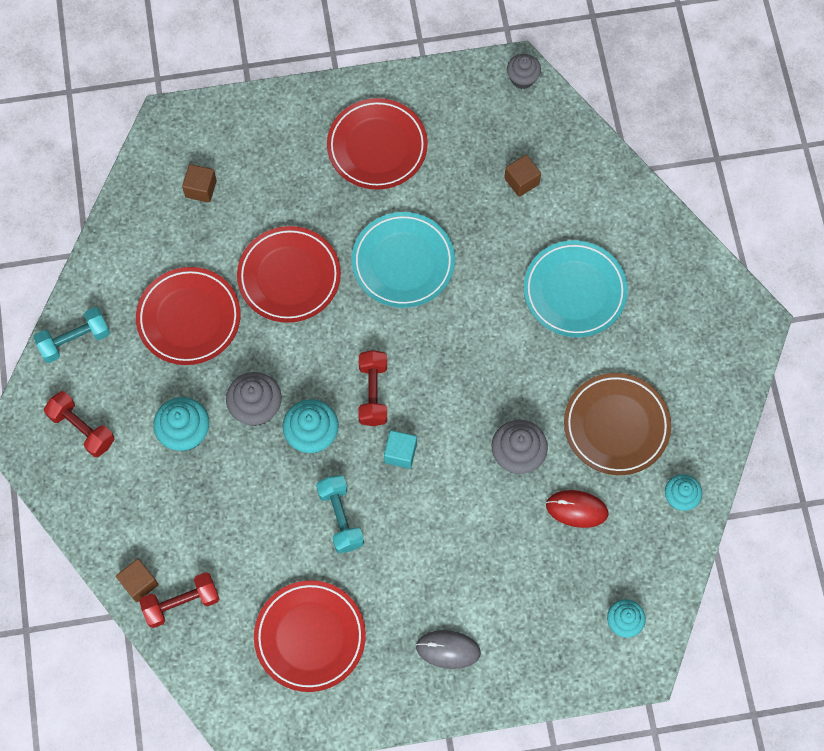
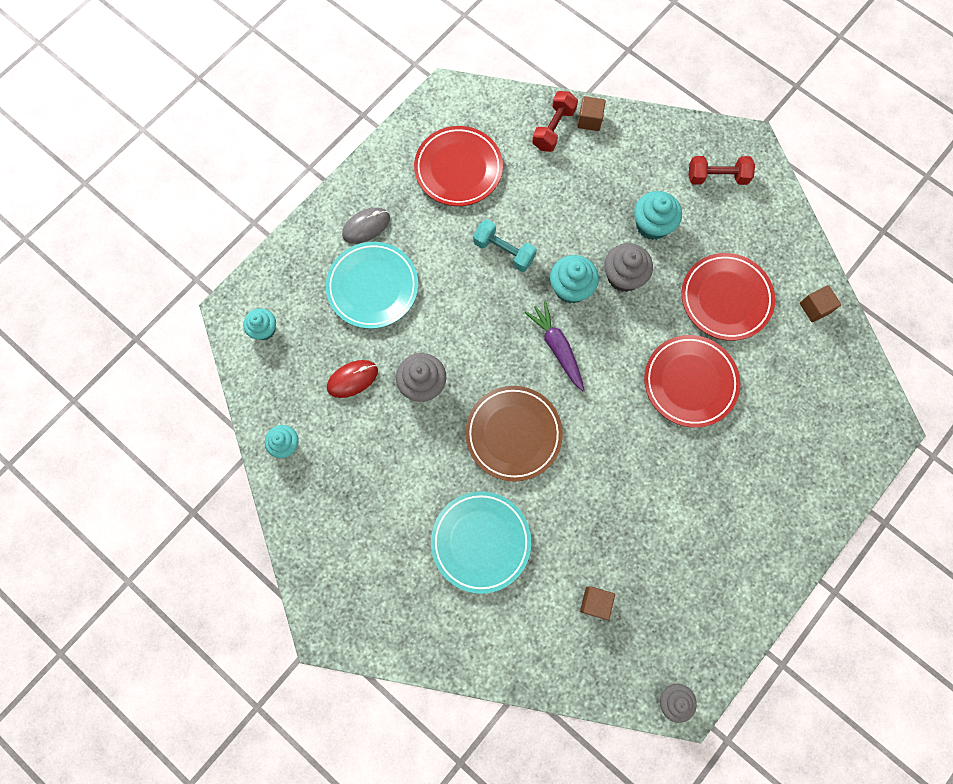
camera: 140 degrees right, 5 degrees up
turquoise dumbbell [33,307,110,363] -> none
brown cube [182,164,217,203] -> brown cube moved to [800,285,841,322]
red plate [327,98,428,190] -> none
turquoise plate [352,212,455,308] -> turquoise plate moved to [326,242,418,329]
red dumbbell [358,350,387,426] -> purple carrot [524,301,585,391]
turquoise cube [384,430,417,469] -> none
brown plate [564,373,671,475] -> brown plate moved to [465,386,563,482]

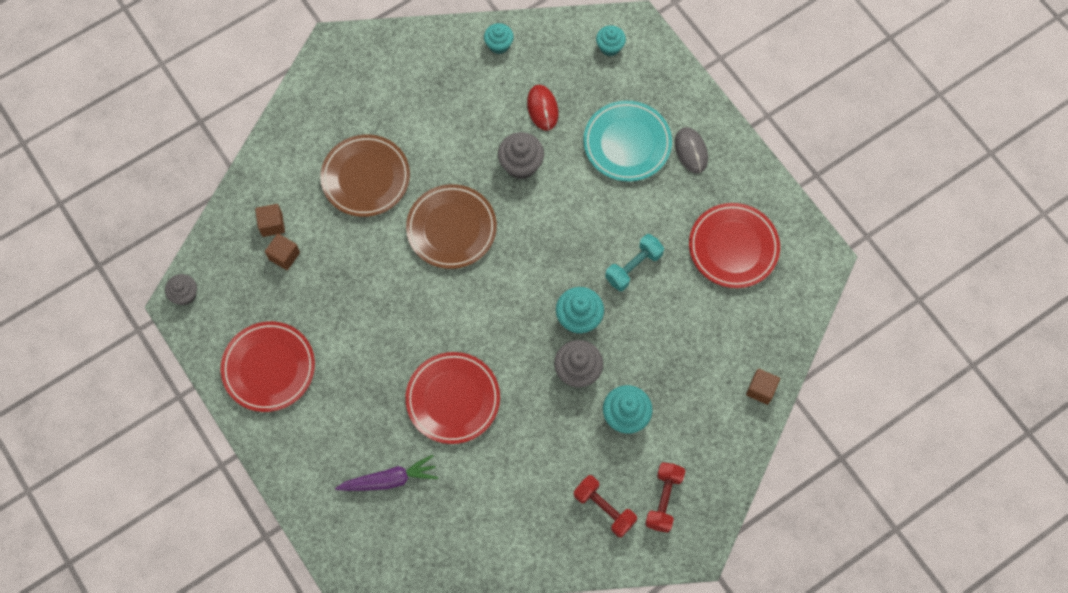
camera: 105 degrees right, 5 degrees down
turquoise plate [431,491,531,594] -> brown plate [320,135,410,217]
purple carrot [524,301,585,391] -> purple carrot moved to [335,455,438,491]
red dumbbell [532,91,578,152] -> red dumbbell moved to [574,475,637,537]
red plate [682,253,775,341] -> red plate moved to [221,321,315,412]
brown cube [800,285,841,322] -> brown cube moved to [255,204,285,237]

